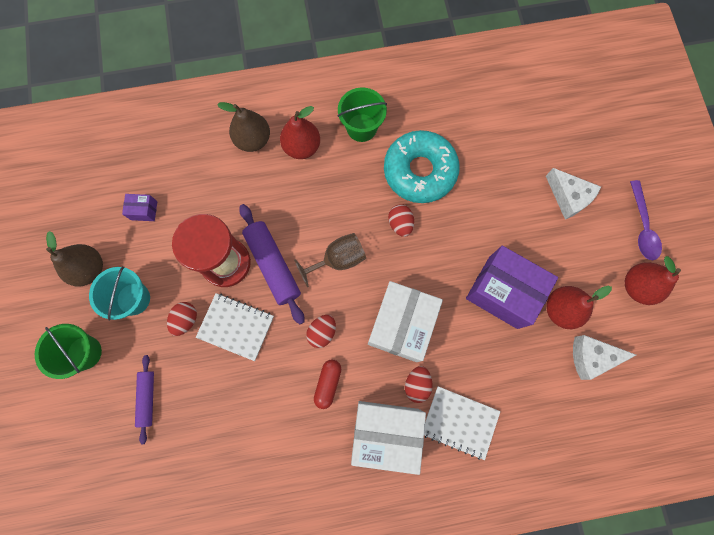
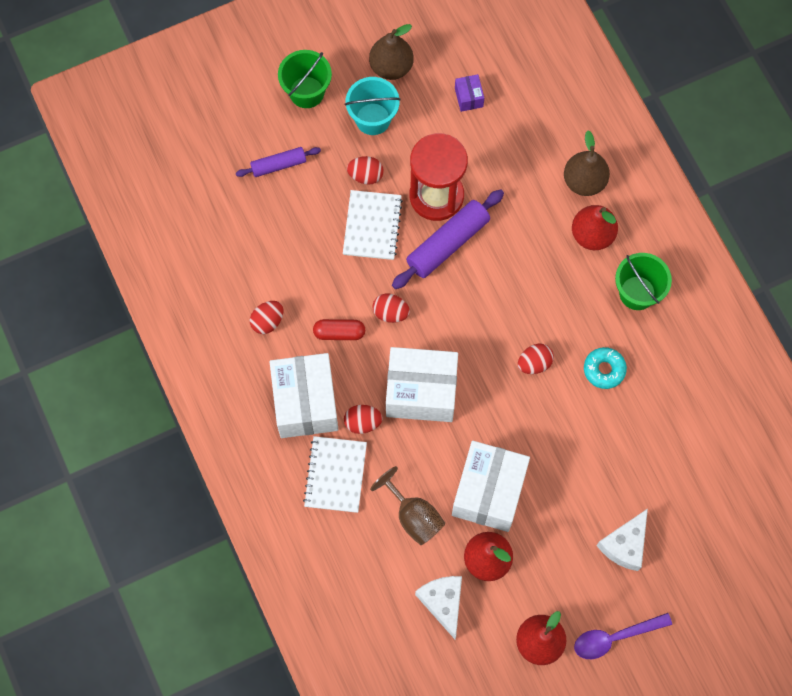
camera: 75 degrees right, 5 degrees down
brown goblet [294,233,366,287] -> brown goblet moved to [370,466,445,545]
turquoise donut [384,130,460,203] -> turquoise donut [584,347,627,389], size x0.49
purple box [466,246,558,329] -> white box [452,441,530,532]
none -> red egg [250,301,283,334]

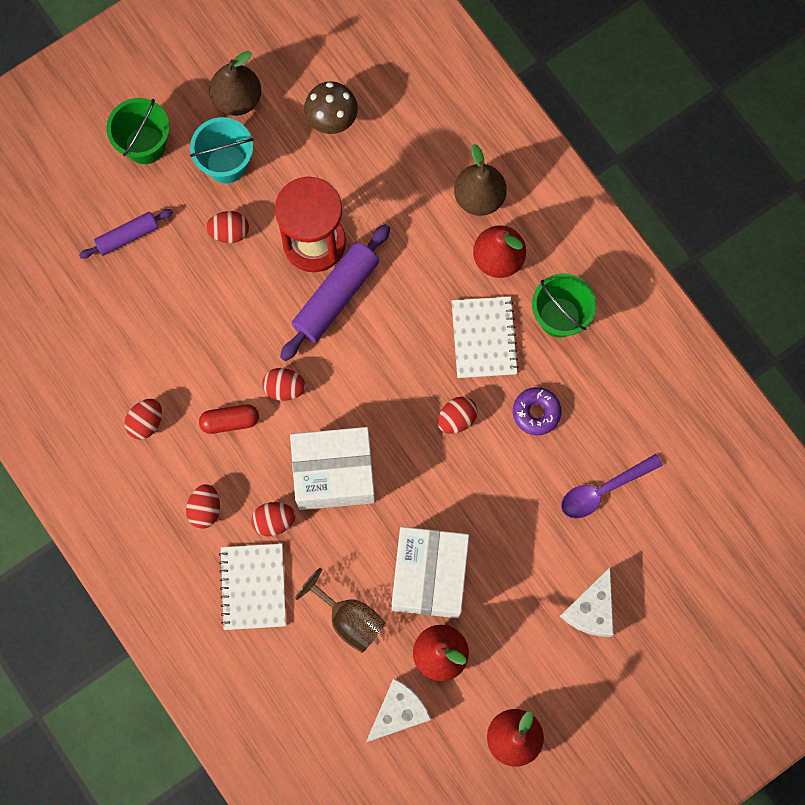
camera: 10 degrees left, 5 degrees up
white box [270,353,338,438] -> red egg [186,484,220,529]
white notebook [343,190,403,260] -> white notebook moved to [452,296,519,378]
white cheese [415,576,462,639] -> white cheese turned 75 degrees clockwise [366,678,431,743]
purple box [455,74,484,112] -> brown mushroom [304,81,358,134]
purple spoon [574,613,672,659] -> purple spoon moved to [561,454,663,519]
turquoise donut [584,347,627,389] -> purple donut [513,387,562,435]

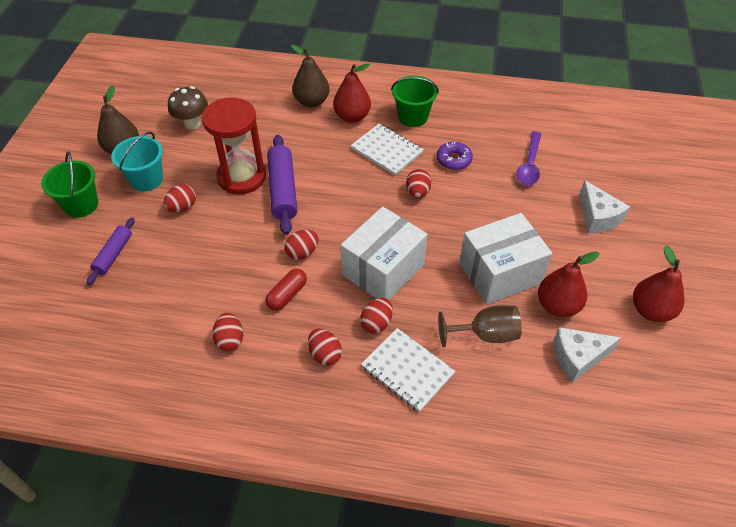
camera: 45 degrees left, 25 degrees down
white cheese [366,678,431,743] -> white cheese turned 105 degrees counterclockwise [553,327,621,383]
white box [392,527,469,618] -> white box turned 75 degrees counterclockwise [459,213,552,305]

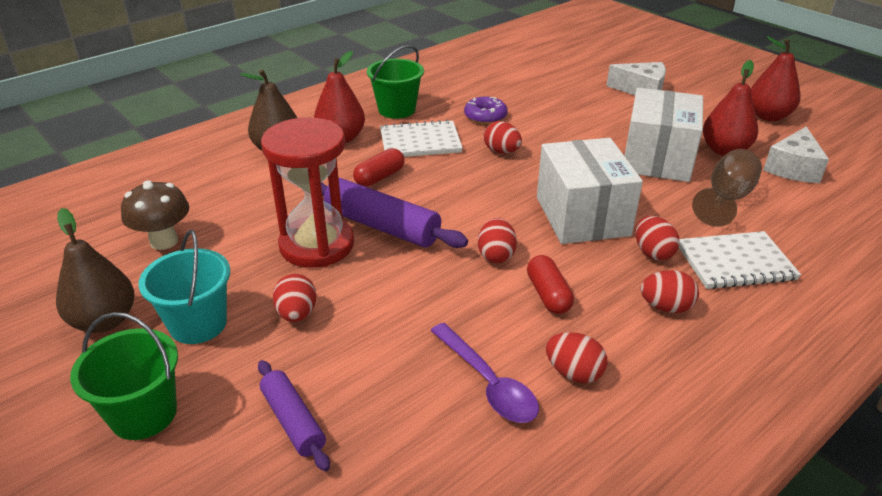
camera: 50 degrees left, 15 degrees down
purple spoon [516,131,541,185] -> purple spoon moved to [430,323,539,423]
none -> red capsule [353,148,405,187]

